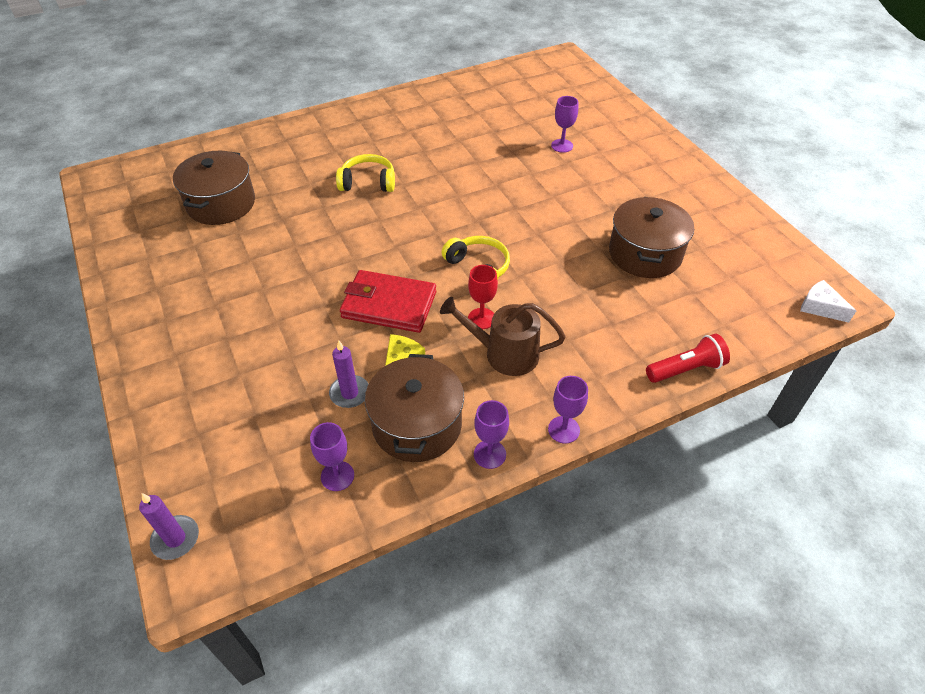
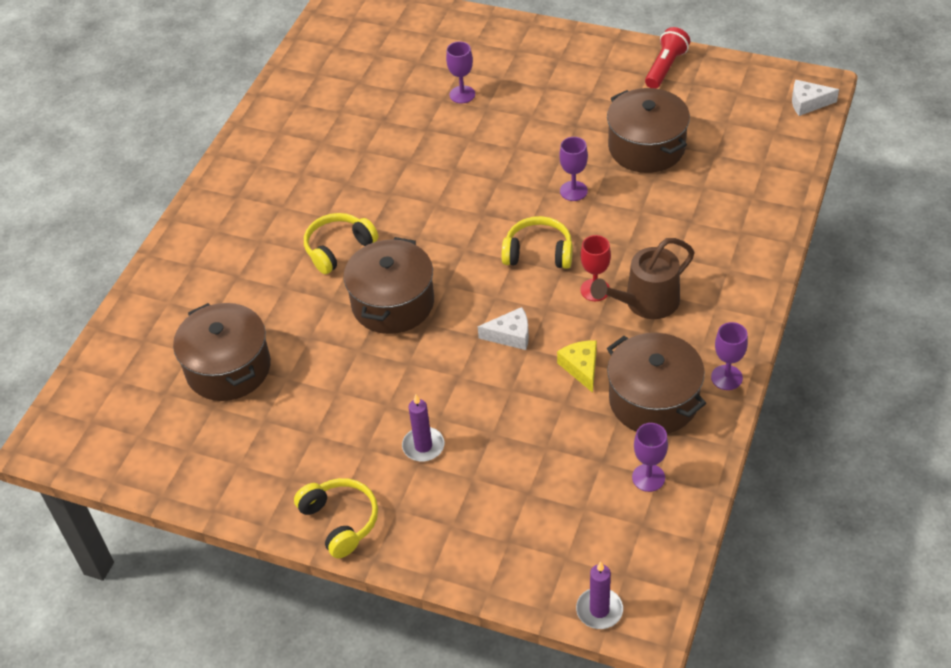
camera: 40 degrees left, 0 degrees up
purple candle [329,340,368,408] -> purple candle moved to [402,395,444,462]
red wallet [340,270,436,333] -> white cheese [478,307,529,350]
purple goblet [548,376,588,444] -> purple goblet moved to [559,137,588,201]
red flashlight [646,334,730,383] -> red flashlight moved to [645,27,690,89]
none -> yellow headphones [294,478,378,558]
none -> brown pot [344,237,434,334]

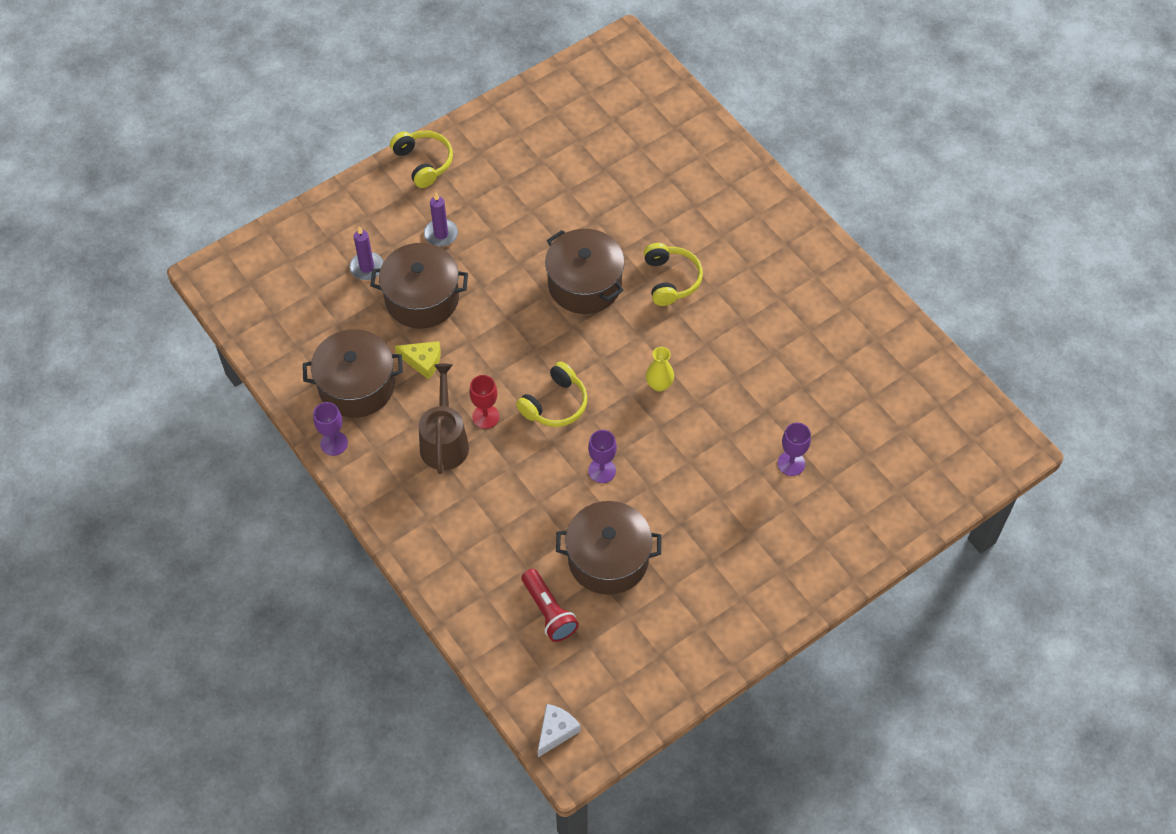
camera: 120 degrees right, 10 degrees up
brown pot [173,303,271,401] -> brown pot moved to [370,243,468,329]
yellow headphones [294,478,378,558] -> yellow headphones turned 120 degrees counterclockwise [390,130,453,188]
white cheese [478,307,529,350] -> none
purple candle [576,562,623,629] -> purple candle moved to [349,227,384,280]
purple goblet [632,423,668,492] -> none
red flashlight [645,27,690,89] -> red flashlight moved to [521,569,579,642]
none -> yellow vase [646,347,674,392]

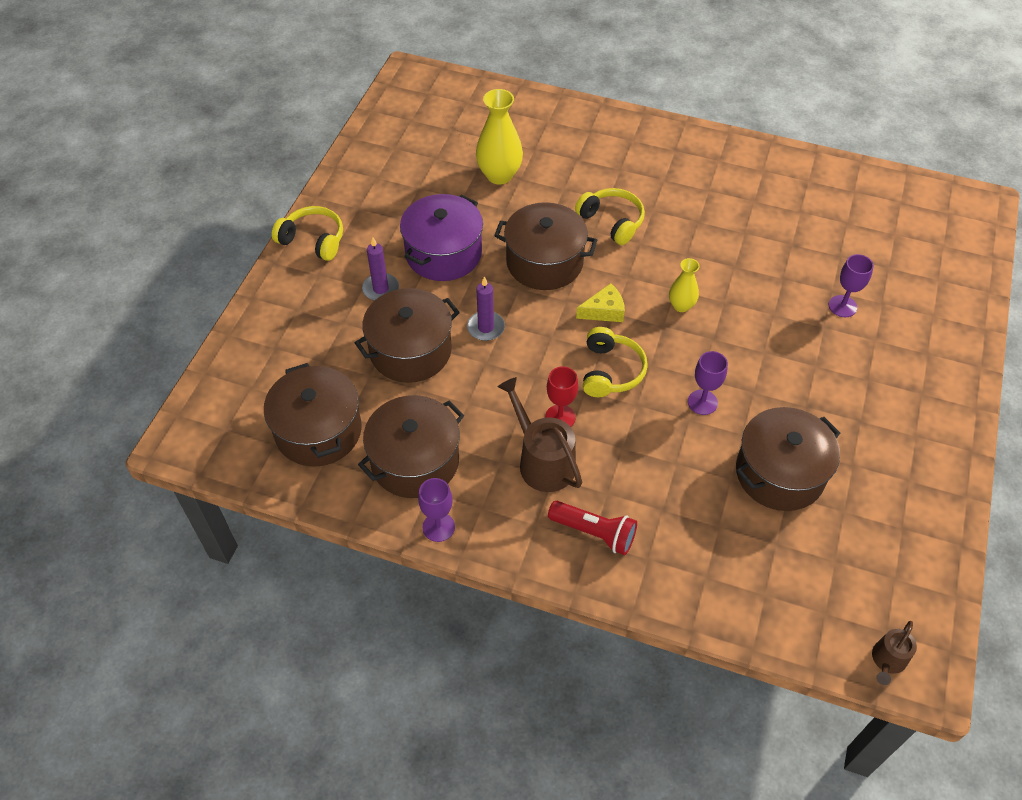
camera: 35 degrees left, 5 degrees down
purple candle [349,227,384,280] -> purple candle moved to [467,276,505,341]
yellow cheese [395,341,441,379] -> yellow cheese moved to [576,283,625,322]
red flashlight [521,569,579,642] -> red flashlight moved to [548,501,637,555]
white cheese [538,704,581,757] -> brown watering can [872,621,917,685]
none -> brown pot [264,363,362,467]
none -> purple pot [400,194,483,281]
none -> yellow vase [476,89,523,184]

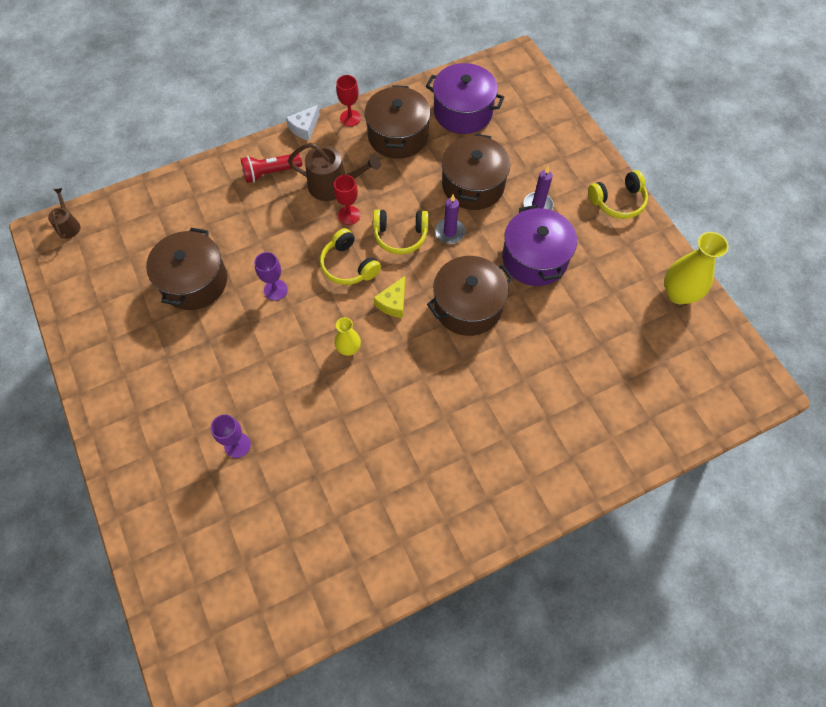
camera: 135 degrees right, 10 degrees up
brown pot [264,363,362,467] -> purple pot [426,63,505,134]
purple goblet [418,478,455,542] -> red goblet [336,75,361,127]
yellow vase [476,89,523,184] -> yellow vase moved to [664,232,729,304]
yellow headphones [575,188,645,245] -> yellow headphones moved to [373,209,429,254]
none -> white cheese [286,105,320,140]

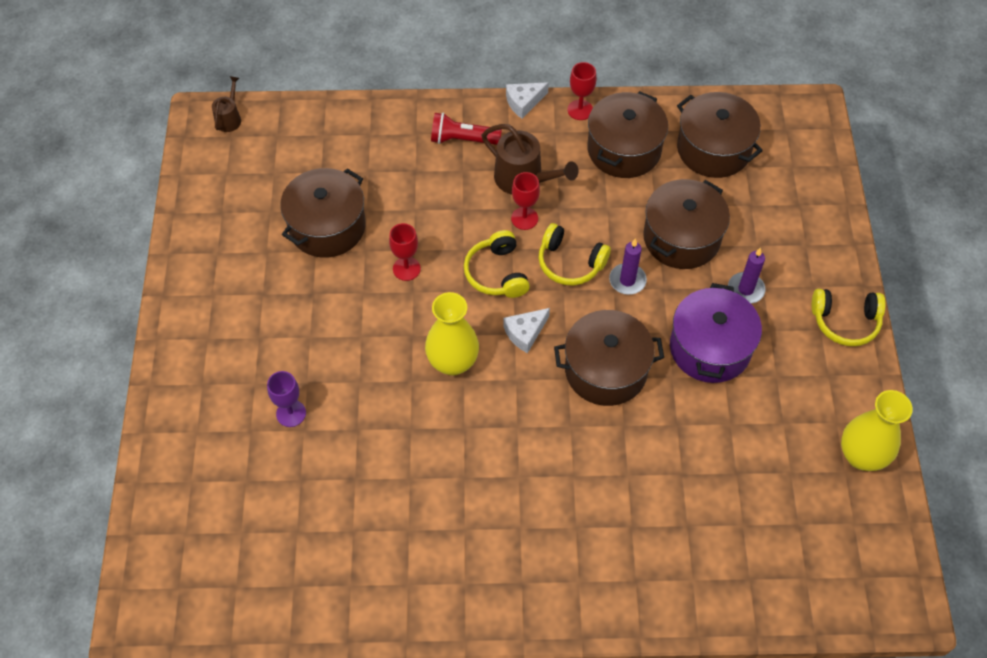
camera: 25 degrees right, 5 degrees down
purple goblet [254,252,288,301] -> red goblet [389,223,421,281]
yellow vase [334,317,361,356] -> yellow vase [425,292,479,376], size x1.74
yellow cheese [374,276,405,318] -> white cheese [503,308,550,353]
purple pot [426,63,505,134] -> brown pot [677,92,763,178]

